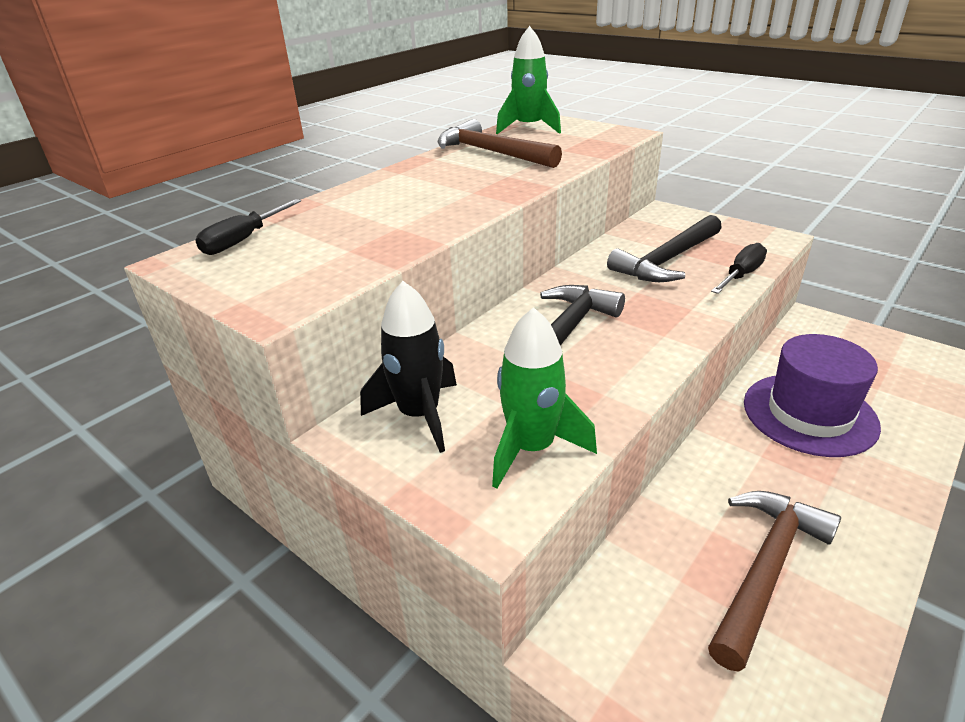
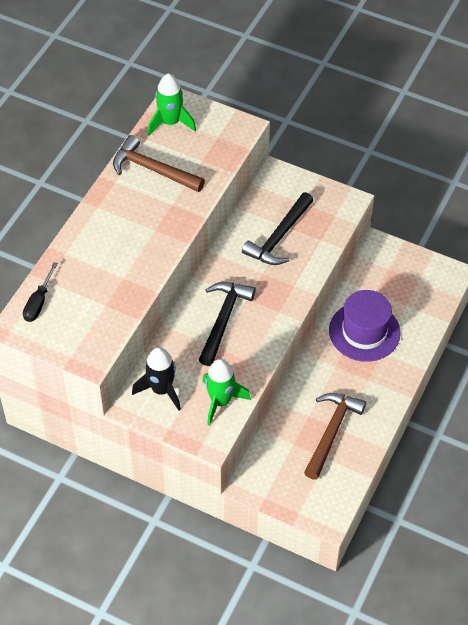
camera: 15 degrees left, 20 degrees up
black screwdriver [711,243,767,294] -> none

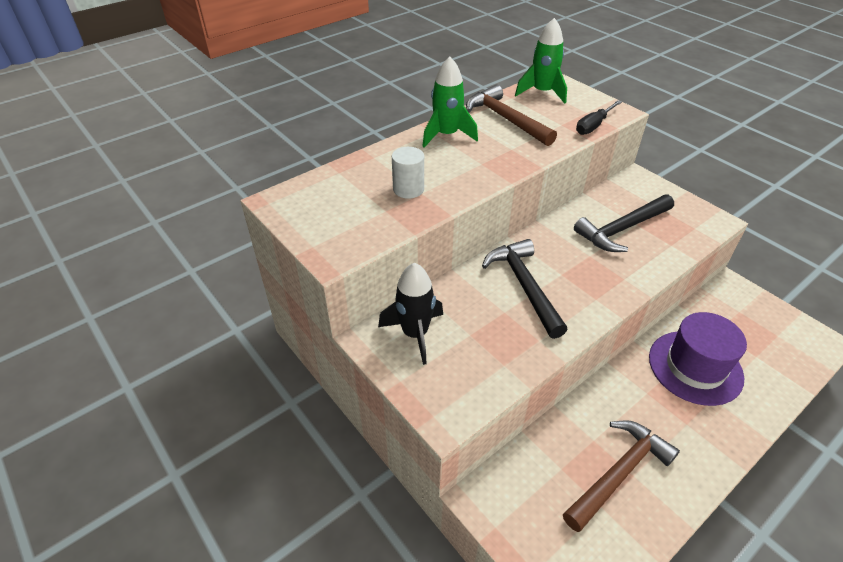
camera: 25 degrees right, 10 degrees down
black screwdriver [23,262,58,322] -> black screwdriver moved to [576,100,622,135]
black hammer [199,282,256,366] -> black hammer turned 60 degrees counterclockwise [482,239,568,339]
green rocket [202,359,251,426] -> green rocket moved to [422,56,478,148]
none -> white cylinder [392,147,424,199]

